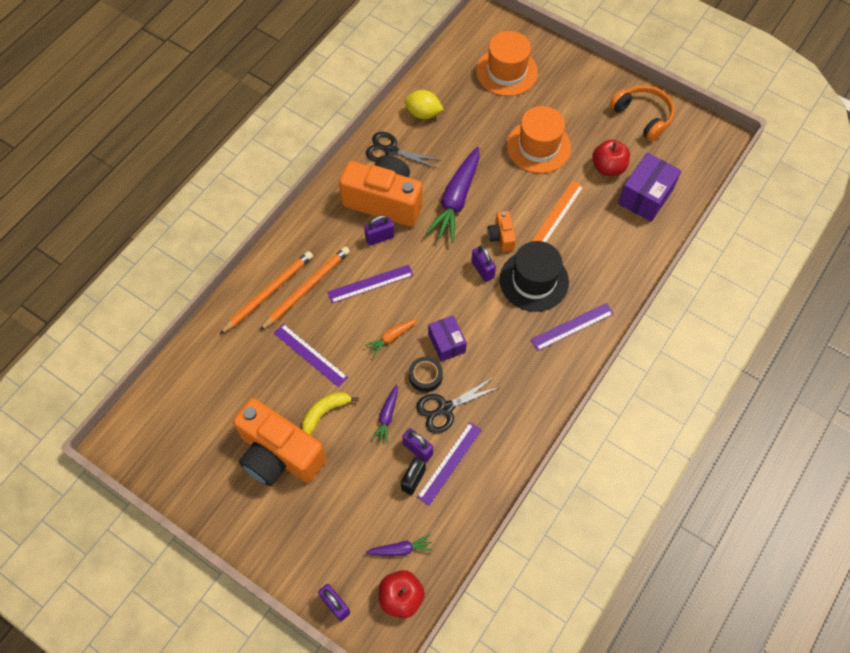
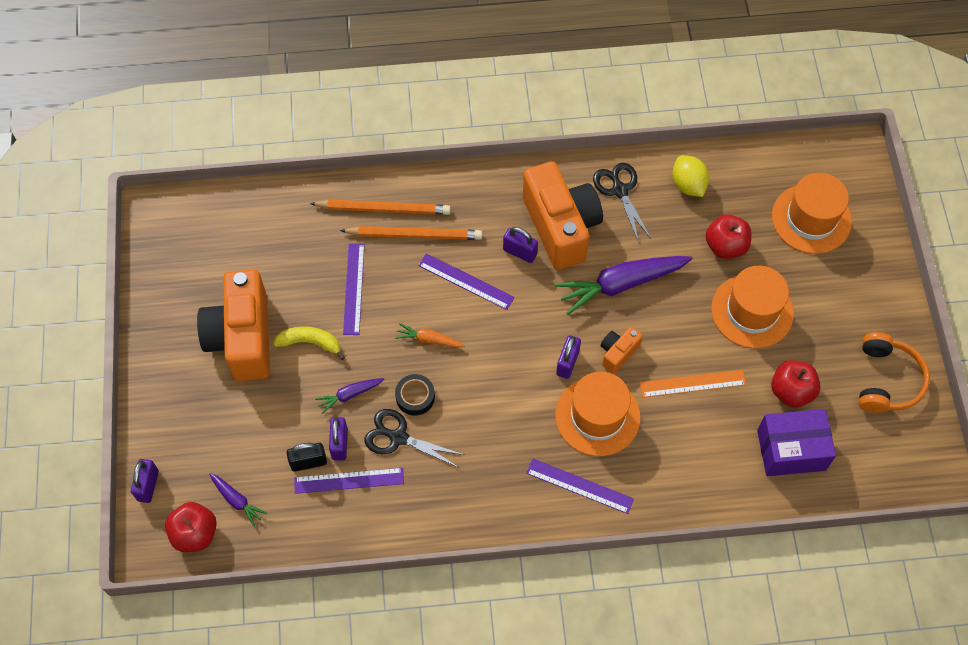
camera: 50 degrees right, 0 degrees up
purple box [428,315,467,362] -> none
black hat [500,241,569,312] -> orange hat [555,372,641,456]
none -> red apple [705,214,752,259]

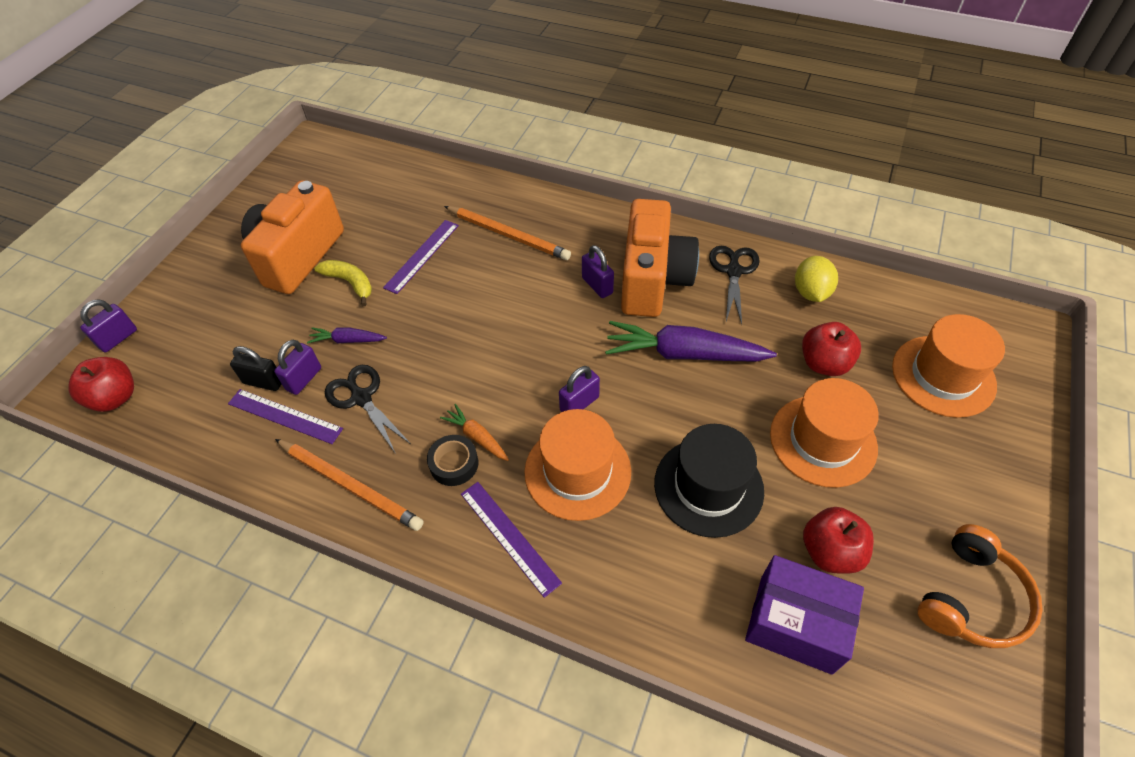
camera: 30 degrees right, 10 degrees down
purple carrot [209,473,267,527] -> none
orange pencil [310,200,451,215] -> orange pencil moved to [275,439,424,531]
orange carrot [395,323,465,348] -> orange carrot moved to [440,404,509,461]
black tape [395,374,435,416] -> black tape moved to [427,435,478,486]
purple ruler [418,253,515,310] -> none
orange camera [601,327,643,374] -> none
orange ruler [640,370,746,398] -> black hat [654,424,764,538]

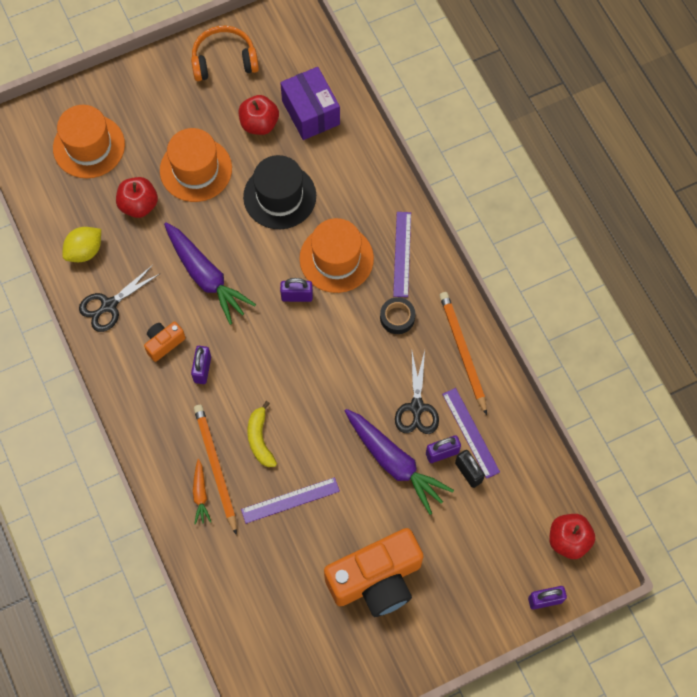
camera: 140 degrees left, 15 degrees up
purple carrot [307,327,387,344] -> purple carrot [345,409,454,515], size x2.05
yellow banana [314,260,372,306] -> yellow banana moved to [247,401,277,467]
orange carrot [440,404,509,461] -> orange carrot moved to [193,459,211,525]
orange camera [621,199,699,317] -> orange camera [144,322,186,362], size x0.45

